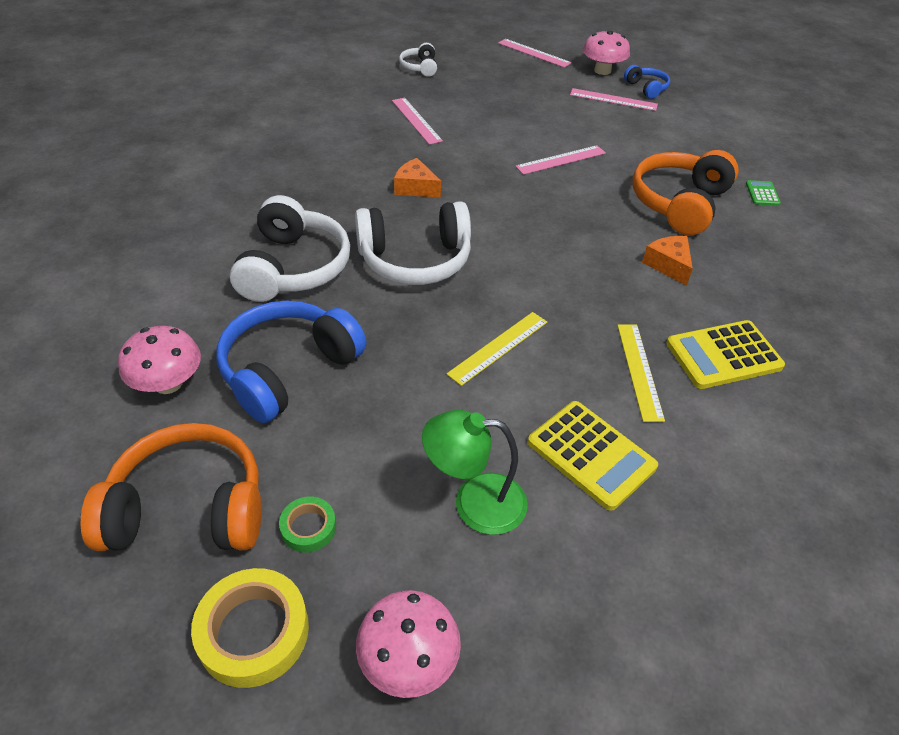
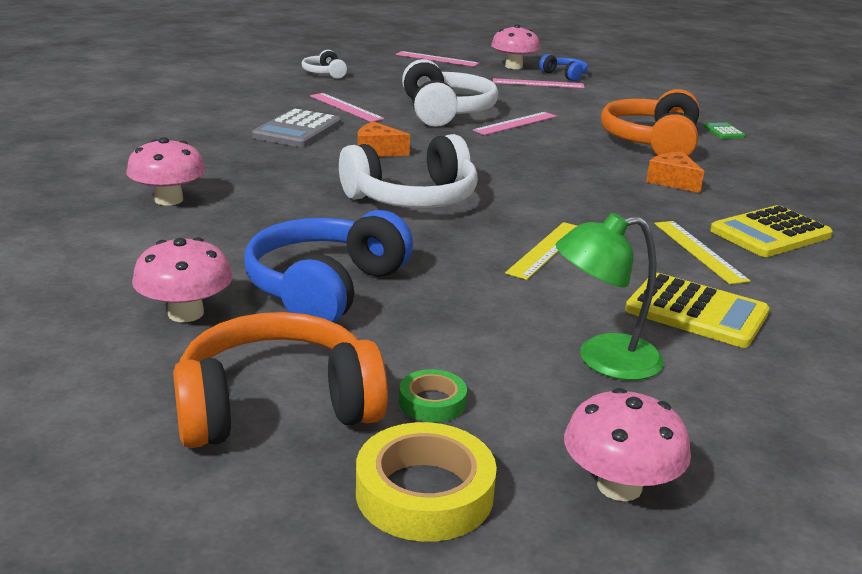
camera: 15 degrees left, 20 degrees down
white headphones [230,195,350,302] -> white headphones moved to [402,59,498,127]
none -> pink mushroom [126,137,206,205]
none -> grey calculator [252,109,341,147]

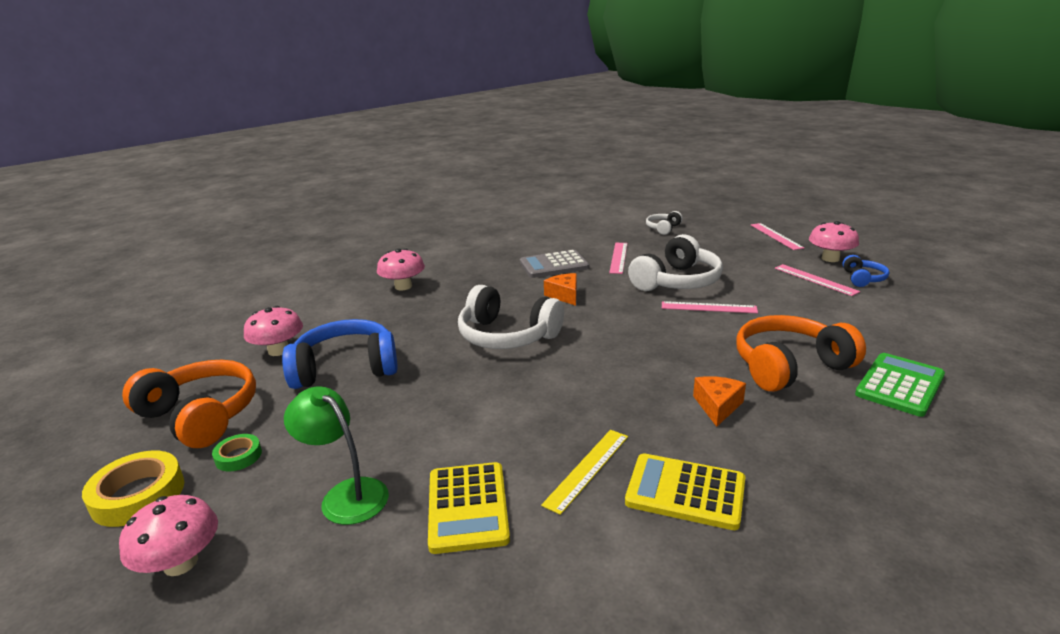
camera: 55 degrees right, 0 degrees up
yellow ruler [505,222,577,280] -> none
green calculator [703,122,745,139] -> green calculator [855,353,945,417], size x2.05

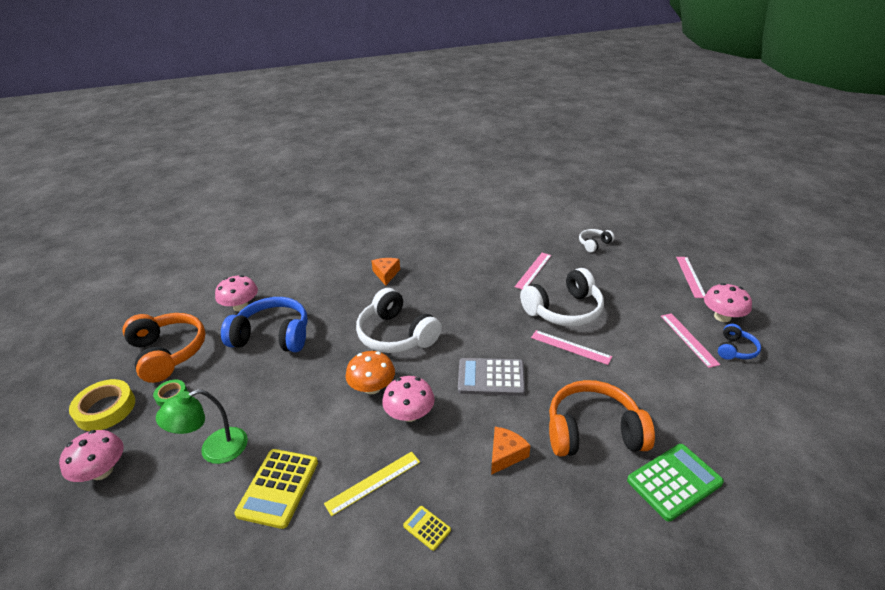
camera: 20 degrees right, 10 degrees up
green lamp [284,386,389,525] -> green lamp turned 90 degrees counterclockwise [156,389,248,464]
pink mushroom [377,249,425,290] -> pink mushroom moved to [382,376,435,422]
grey calculator [520,250,589,278] -> grey calculator moved to [458,358,525,396]
orange cheese [544,273,577,306] -> orange cheese moved to [372,258,400,286]
yellow calculator [625,453,745,530] -> yellow calculator [403,506,451,551], size x0.49
none -> orange mushroom [345,351,395,394]

